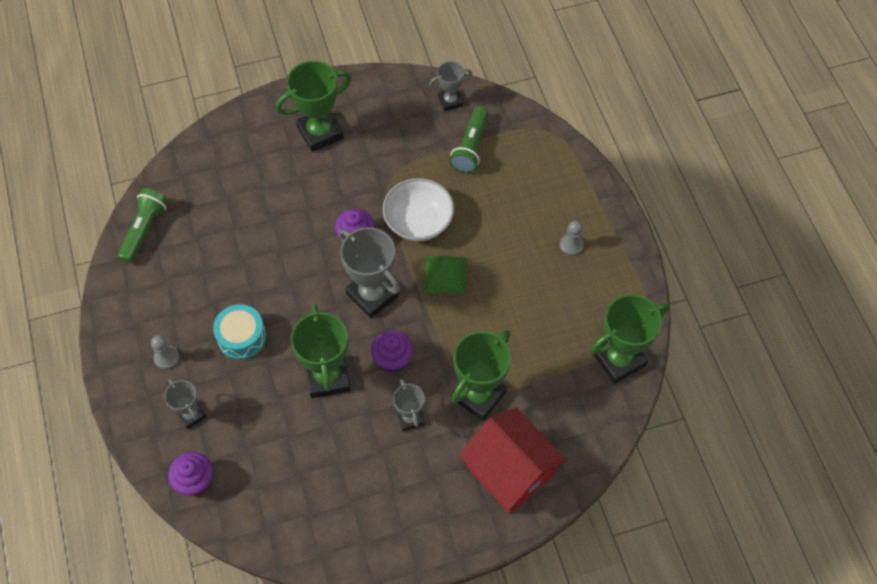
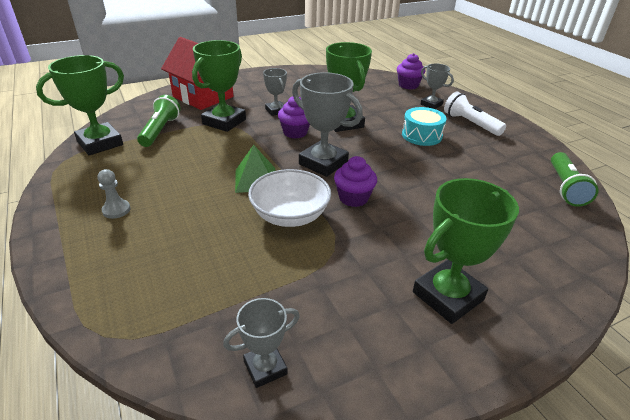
camera: 170 degrees right, 25 degrees down
grey pawn [151,335,179,370] -> white flashlight [444,92,506,136]
green flashlight [449,107,488,173] -> green flashlight moved to [137,95,181,147]

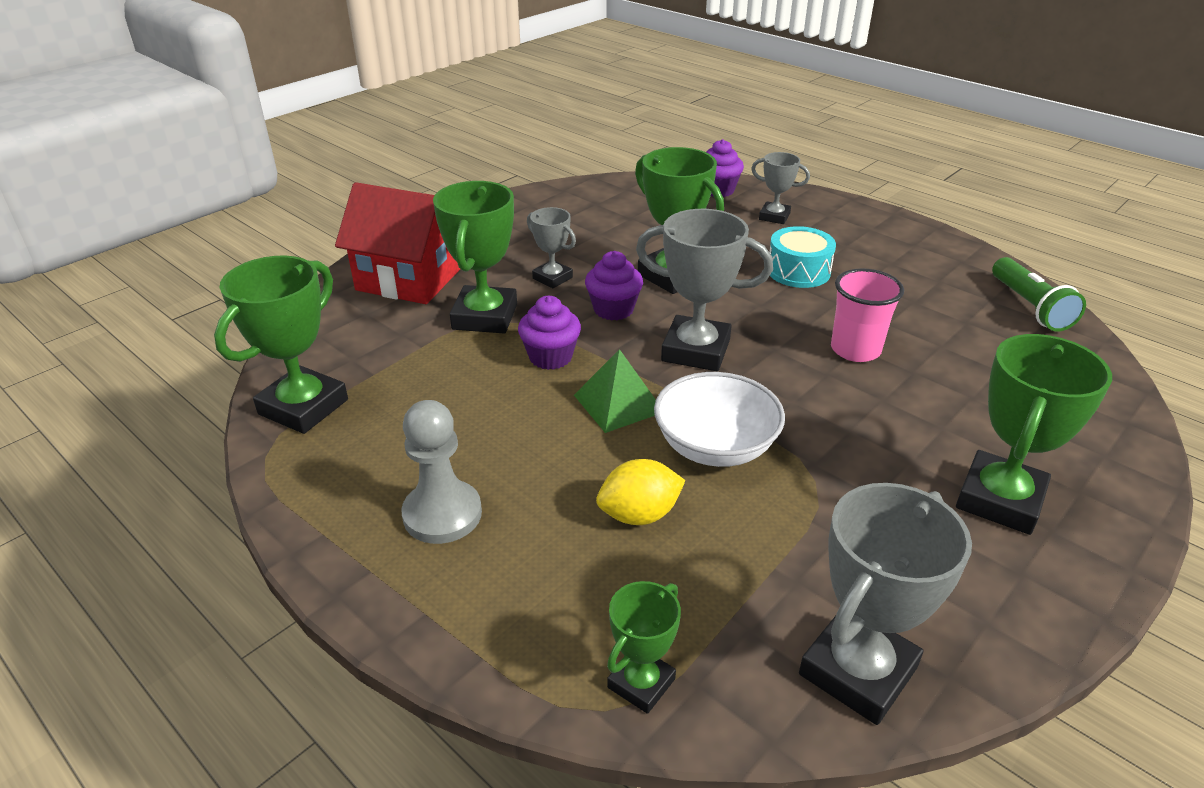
camera: 20 degrees left, 0 degrees up
grey pawn [97,169,130,219] -> grey pawn [401,400,482,544], size x1.71
green flashlight [137,95,181,147] -> none
grey trophy [223,298,300,388] -> grey trophy [799,483,972,725], size x1.78
purple cupcake [334,156,377,207] -> purple cupcake moved to [518,296,581,370]
white flashlight [444,92,506,136] -> none
none -> yellow lemon [596,459,686,525]
none -> green trophy [607,581,681,714]
none -> pink cup [831,268,904,362]

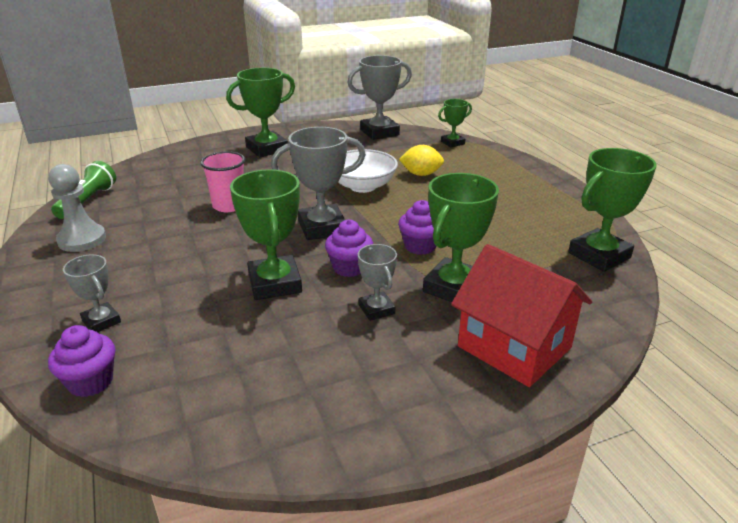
camera: 155 degrees left, 5 degrees down
grey pawn [401,400,482,544] -> grey pawn moved to [48,164,106,252]
green pyramid [574,349,656,433] -> none
grey trophy [636,209,773,371] -> grey trophy turned 60 degrees counterclockwise [271,127,366,240]
turquoise drum [769,226,836,288] -> none

